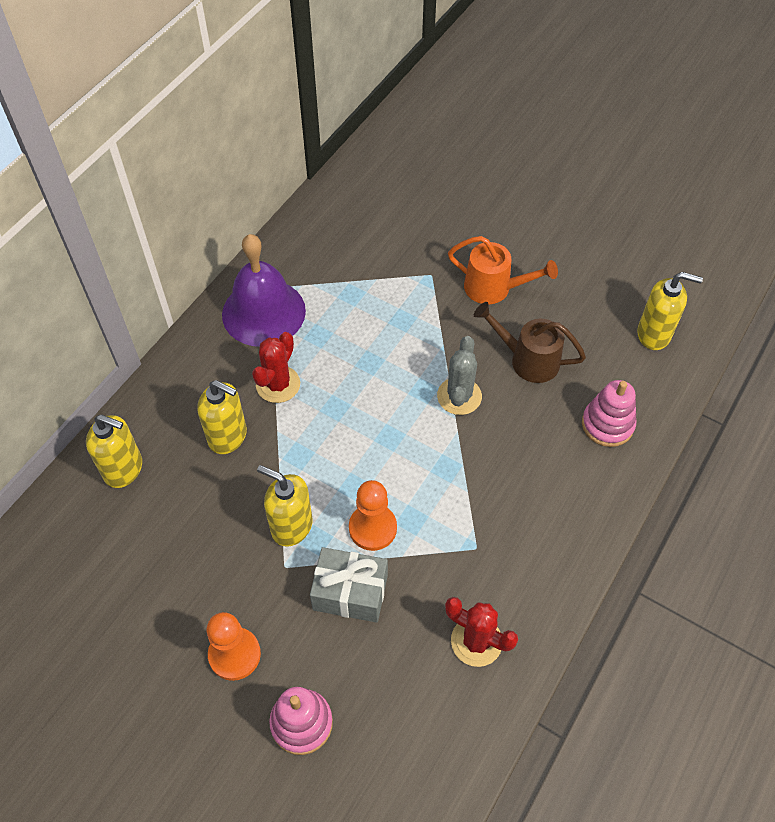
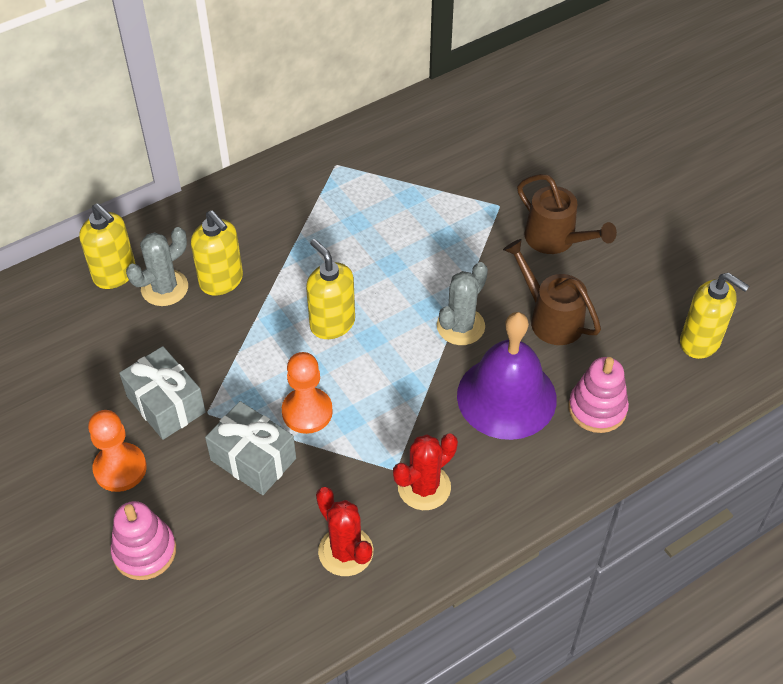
camera: 25 degrees right, 5 degrees down
purple bell [222,234,306,347] -> purple bell moved to [457,312,557,440]
red cactus [252,332,300,403] -> red cactus moved to [393,433,458,510]
yellow soap dispenser [257,465,313,546] -> yellow soap dispenser moved to [306,239,355,339]
orange watering can [448,236,558,304] -> brown watering can [517,174,617,254]
none -> grey gift [119,346,206,440]
none -> grey cactus [126,227,188,306]

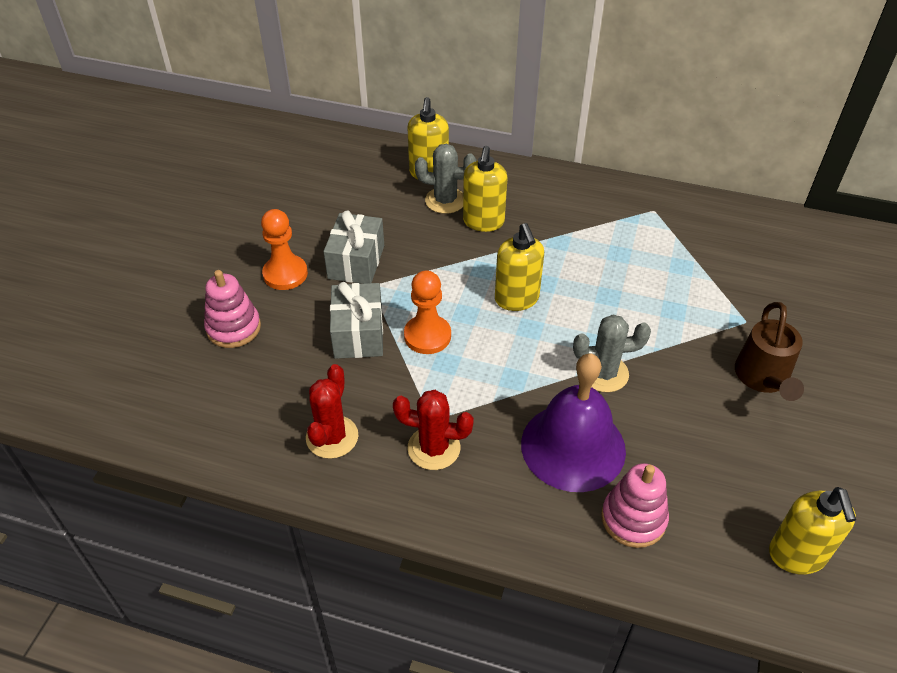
camera: 50 degrees right, 5 degrees down
yellow soap dispenser [306,239,355,339] -> yellow soap dispenser turned 150 degrees clockwise [495,223,544,311]
brown watering can [503,239,601,345] -> none

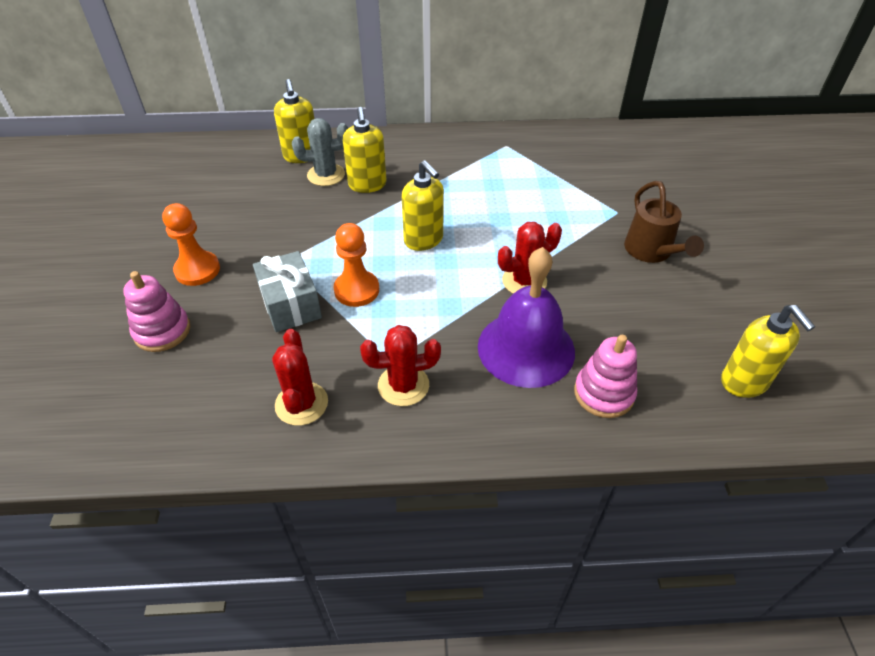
camera: 20 degrees left, 0 degrees up
grey gift [323,210,384,284] -> none
grey cactus [573,315,651,392] -> red cactus [498,222,562,294]

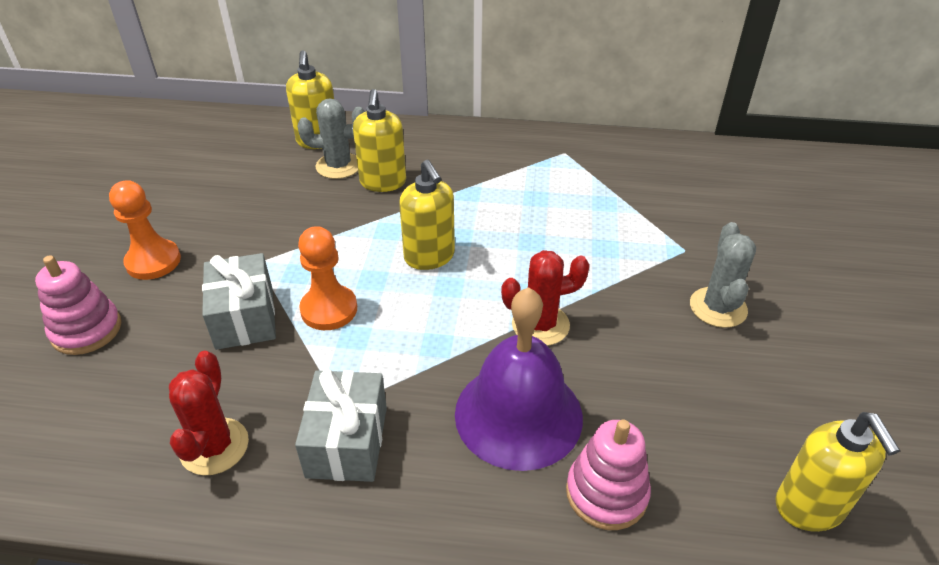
camera: 10 degrees right, 5 degrees down
red cactus [360,325,441,406] -> grey gift [295,369,387,482]
brown watering can [624,181,704,263] -> grey cactus [690,222,756,328]

